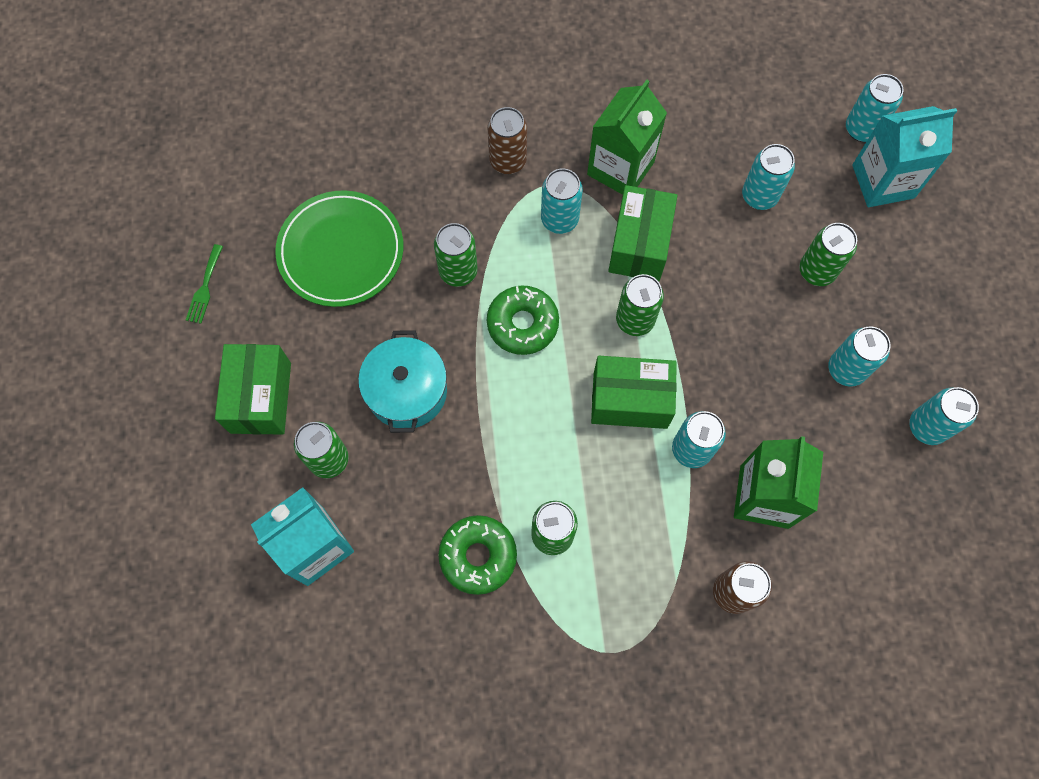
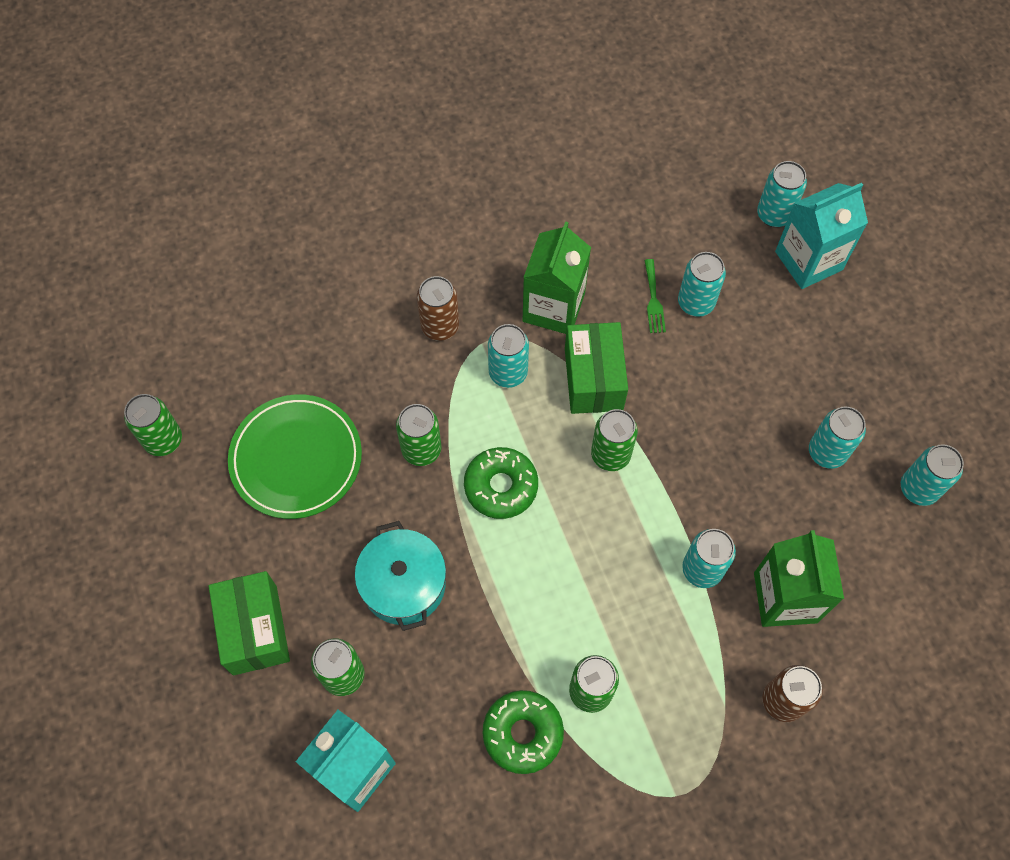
camera: 15 degrees left, 5 degrees down
green fork [186,244,223,324] -> green fork moved to [644,259,666,333]
green box [591,356,677,429] -> none
green can [799,223,857,286] -> green can moved to [124,394,182,456]

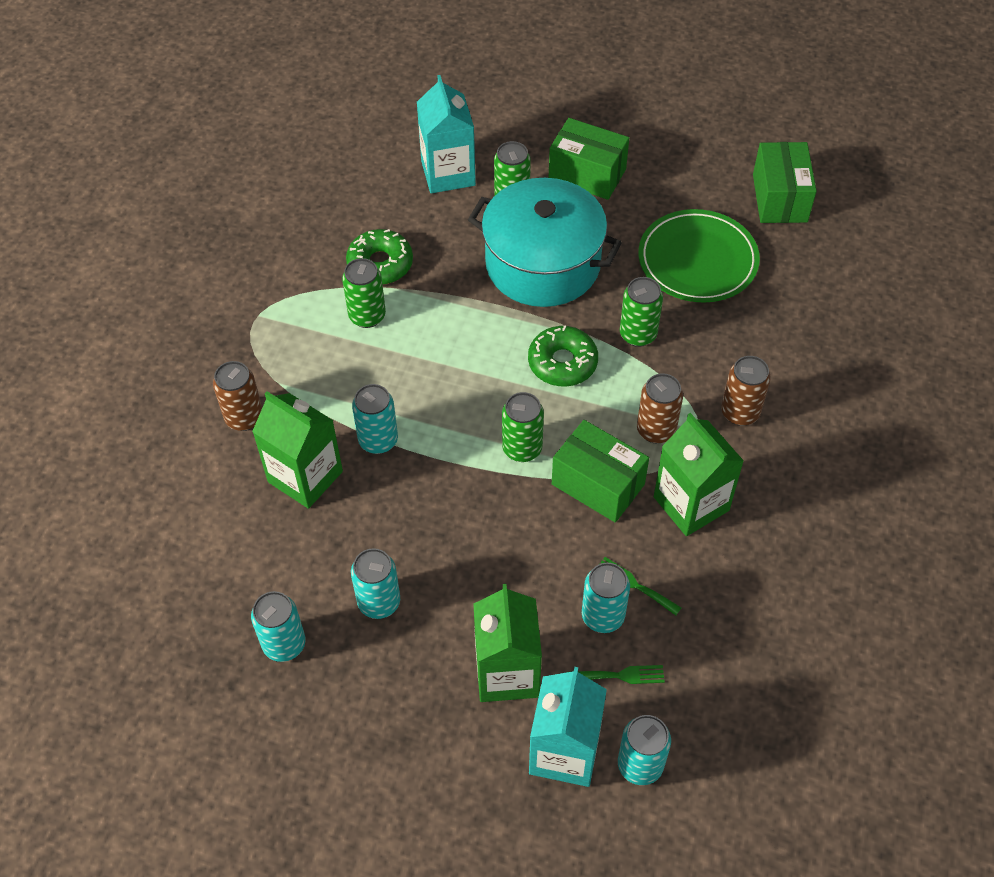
camera: 130 degrees right, 10 degrees down
green can [124,394,182,456] -> green box [753,142,817,223]
turquoise pot [355,521,446,631] -> turquoise pot [468,178,622,307], size x1.58
turquoise can [488,324,529,388] -> brown can [637,373,683,444]
none -> green carton [473,584,542,702]
none -> green fork [578,665,665,684]

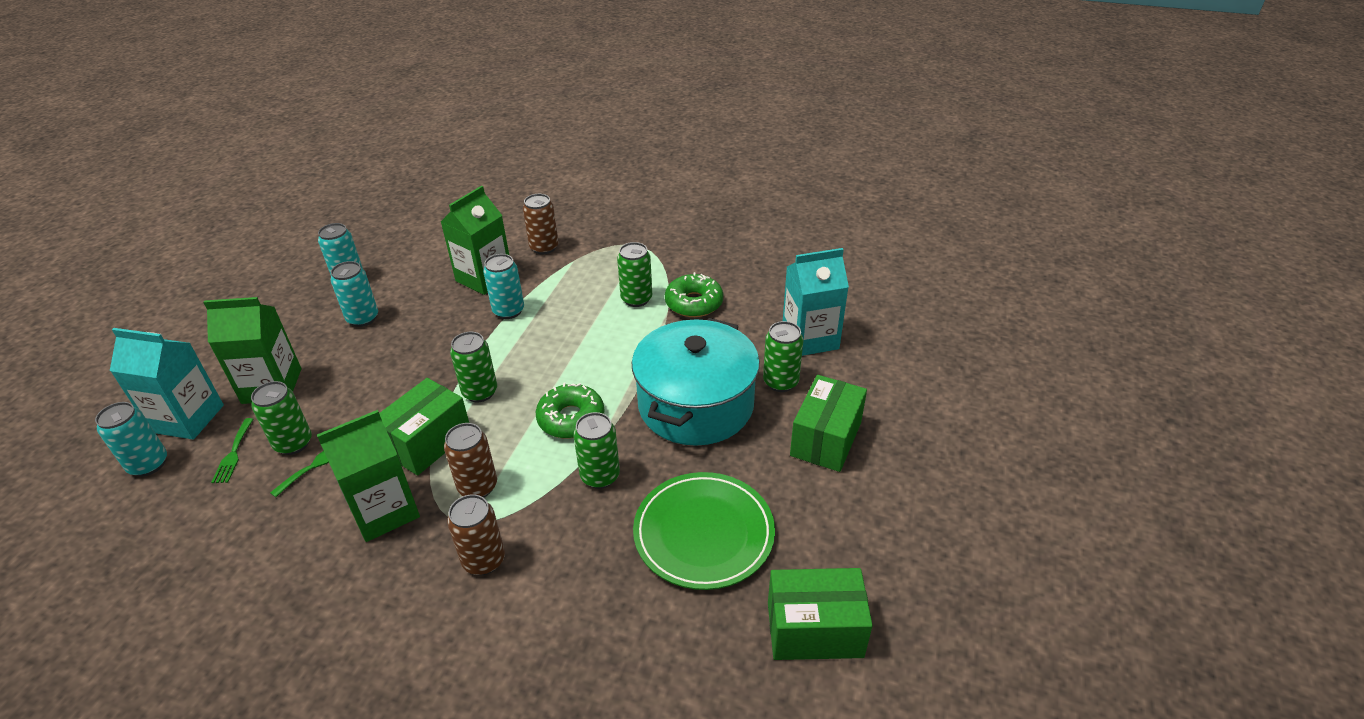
camera: 90 degrees right, 15 degrees down
turquoise can [582,563,630,633] -> green can [251,381,312,455]

